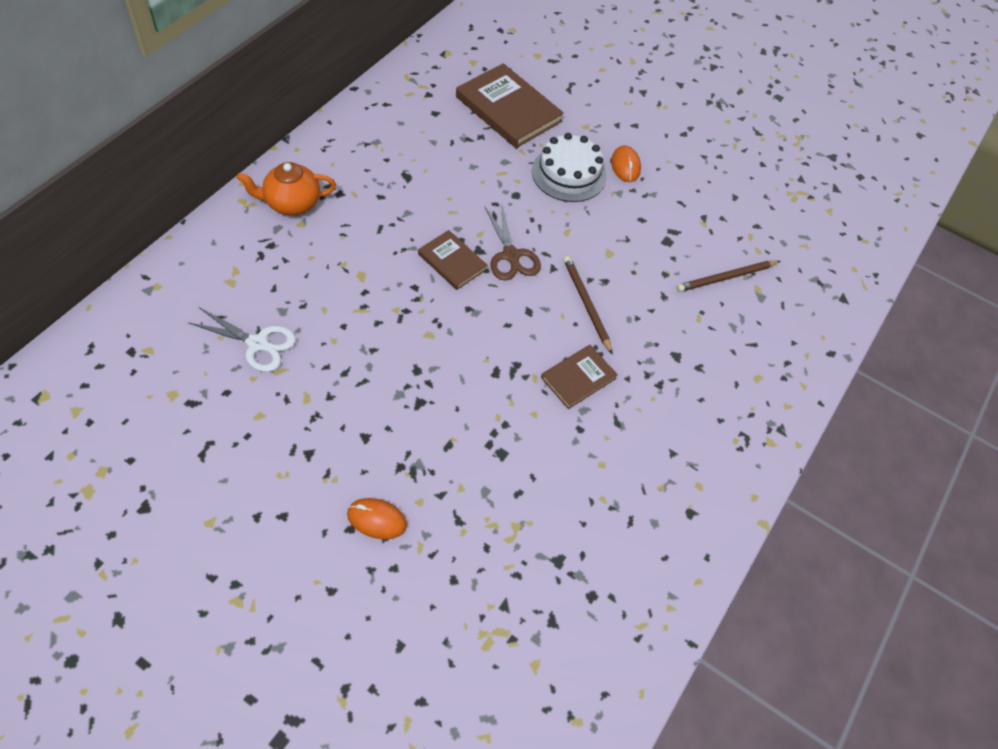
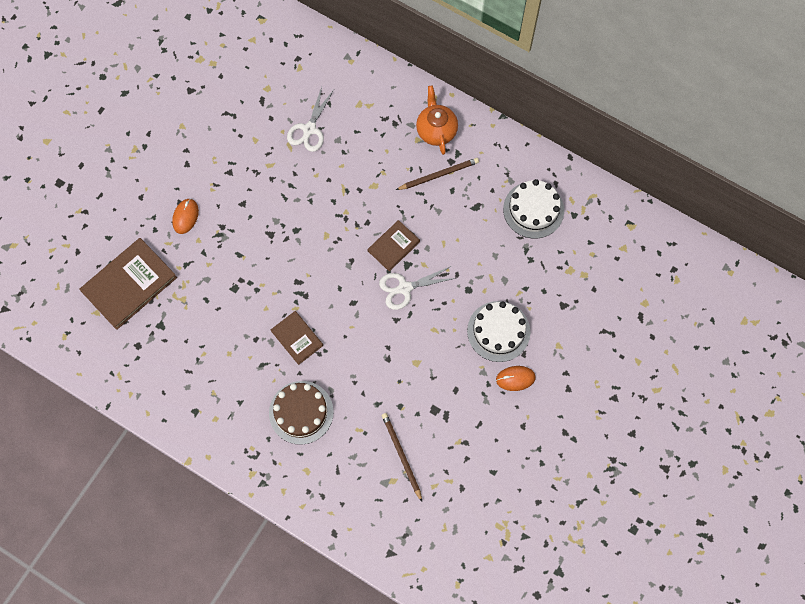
camera: 95 degrees right, 15 degrees up
brown book [456,63,564,148] -> brown book moved to [79,238,177,330]
brown scissors [485,203,541,281] -> white scissors [379,266,456,310]
brown pencil [564,256,613,355] -> brown pencil moved to [396,158,479,190]
none -> brown cake [269,381,334,445]
none -> white cake [503,179,564,239]

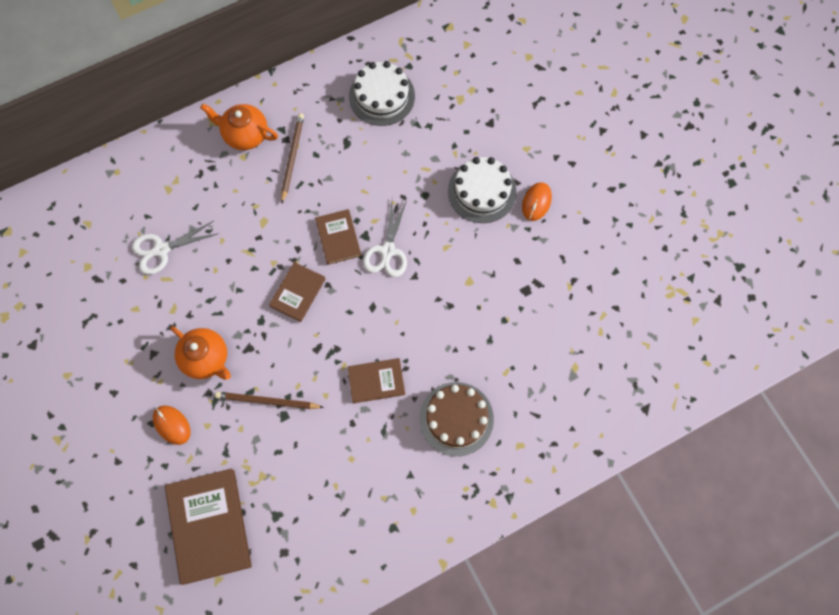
camera: 60 degrees left, 0 degrees up
white scissors [287,87,334,152] -> white scissors turned 105 degrees clockwise [132,221,219,275]
brown pencil [382,413,422,502] -> brown pencil moved to [215,392,324,409]
none -> orange teapot [170,326,231,380]
none -> brown book [269,262,325,322]

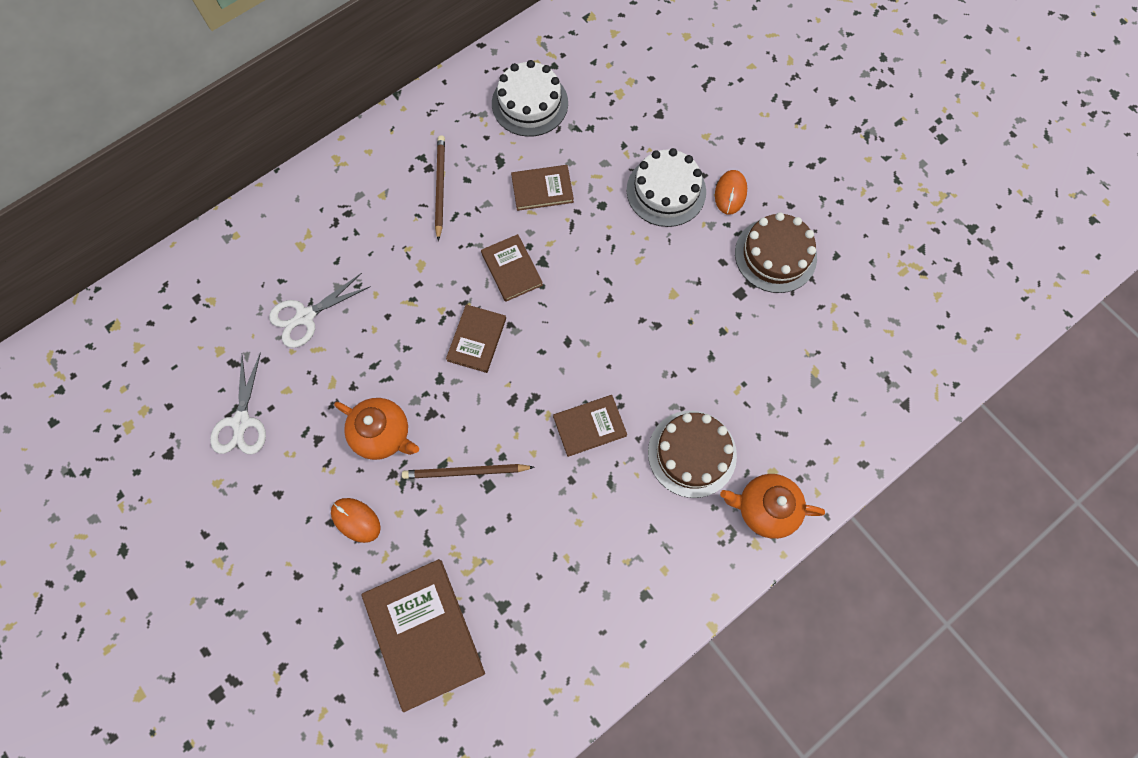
camera: 10 degrees left, 0 degrees up
orange teapot [200,104,278,150] -> orange teapot moved to [720,474,825,539]
white scissors [363,200,407,277] -> white scissors moved to [210,353,266,454]
none -> brown book [511,165,574,211]
none -> brown cake [735,212,817,293]

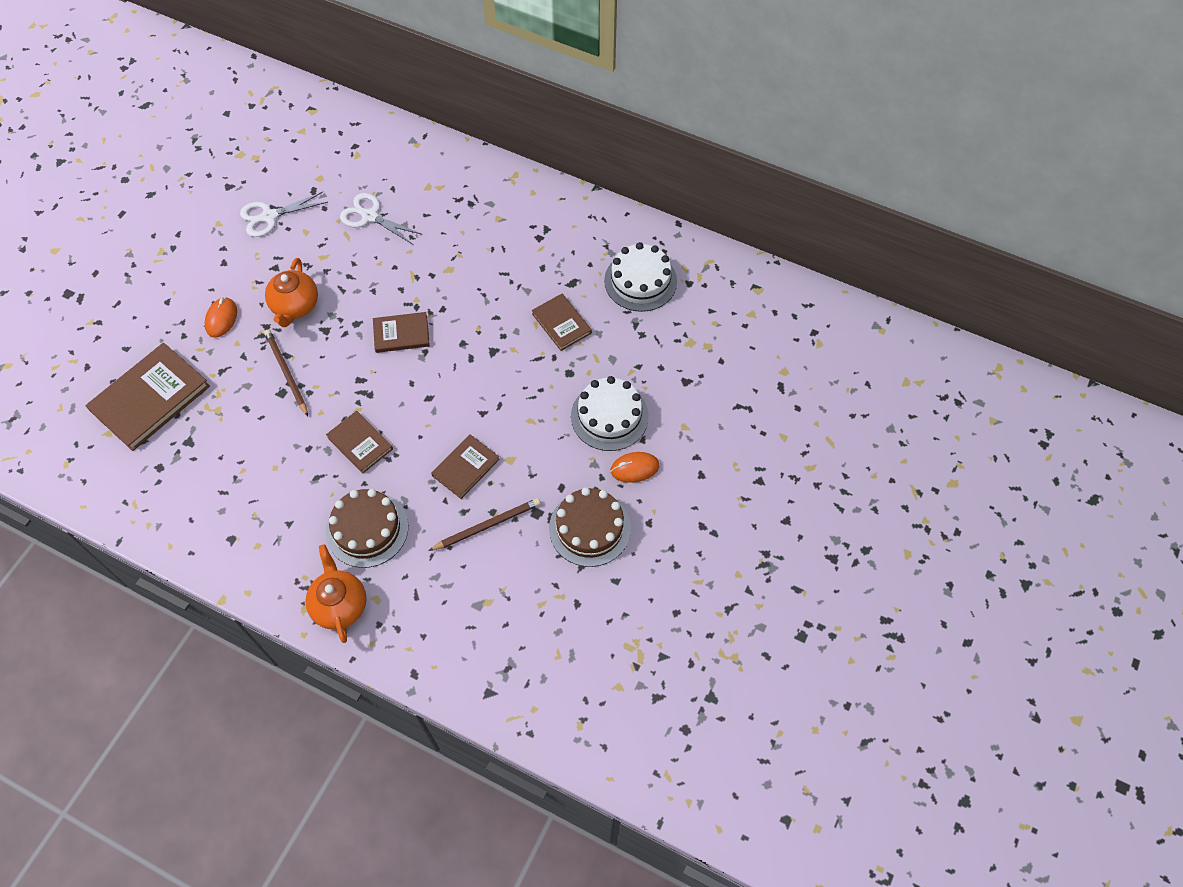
camera: 65 degrees right, 10 degrees down
brown pencil [435,135,445,241] -> brown pencil moved to [429,498,541,551]
brown book [481,234,543,302] -> brown book moved to [431,434,500,499]

